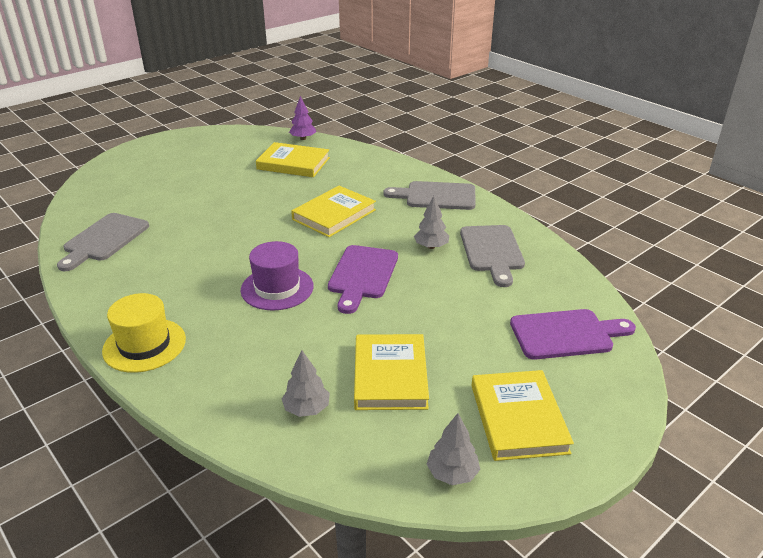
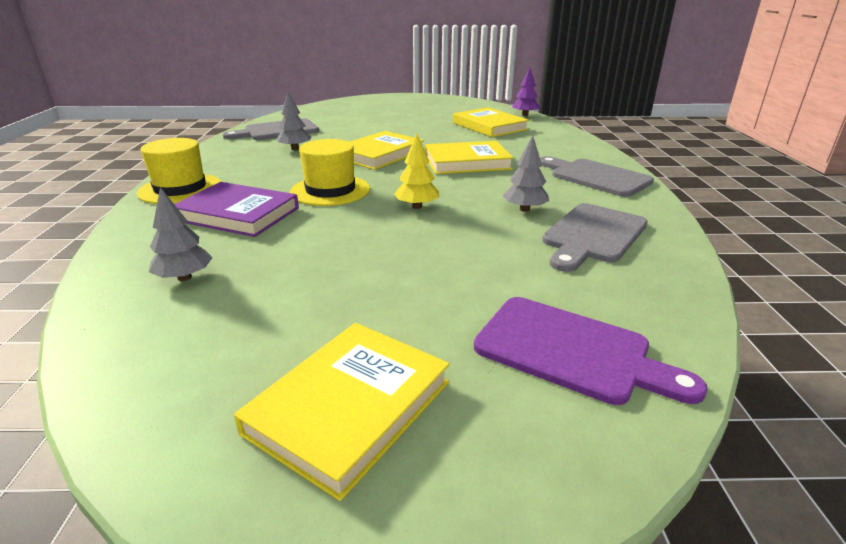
camera: 40 degrees right, 5 degrees down
purple hat [241,241,314,310] -> yellow hat [290,139,370,206]
purple cutting board [328,245,398,314] -> yellow tree [394,133,439,209]
yellow book [354,334,429,410] -> yellow book moved to [350,131,424,170]
grey tree [426,413,480,485] -> grey tree moved to [276,92,311,150]
none -> purple book [174,182,299,237]

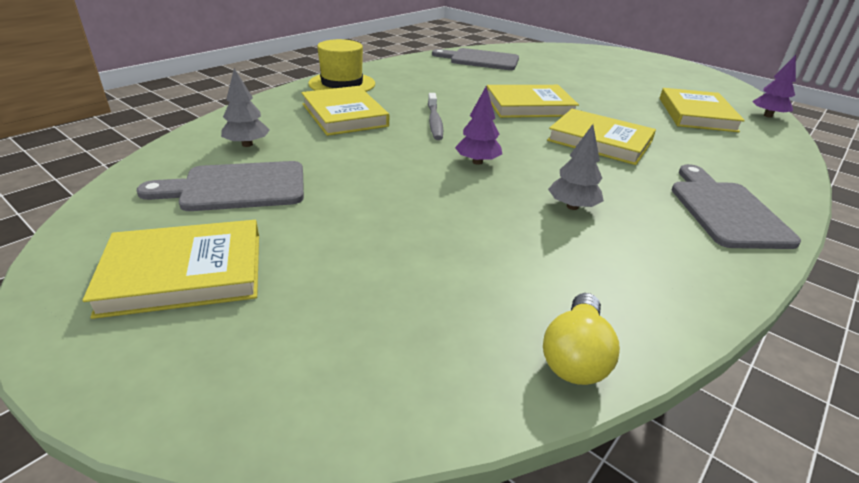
camera: 40 degrees right, 5 degrees up
purple book [174,182,299,237] -> yellow book [301,86,389,136]
grey tree [276,92,311,150] -> none
yellow hat [290,139,370,206] -> grey toothbrush [428,93,443,140]
yellow tree [394,133,439,209] -> purple tree [455,86,502,165]
purple cutting board [474,297,708,405] -> none
grey cutting board [542,203,647,272] -> grey cutting board moved to [137,161,304,211]
none -> yellow light bulb [543,293,620,385]

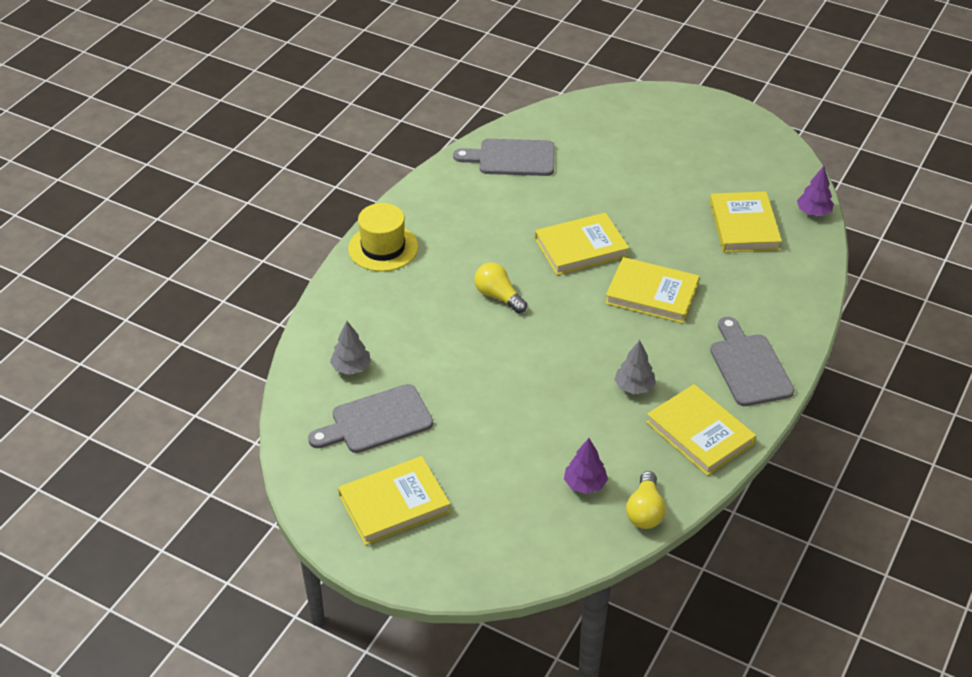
camera: 10 degrees left, 10 degrees up
yellow book [301,86,389,136] -> yellow book moved to [646,384,756,476]
grey toothbrush [428,93,443,140] -> yellow light bulb [474,262,527,313]
purple tree [455,86,502,165] -> purple tree moved to [564,438,608,494]

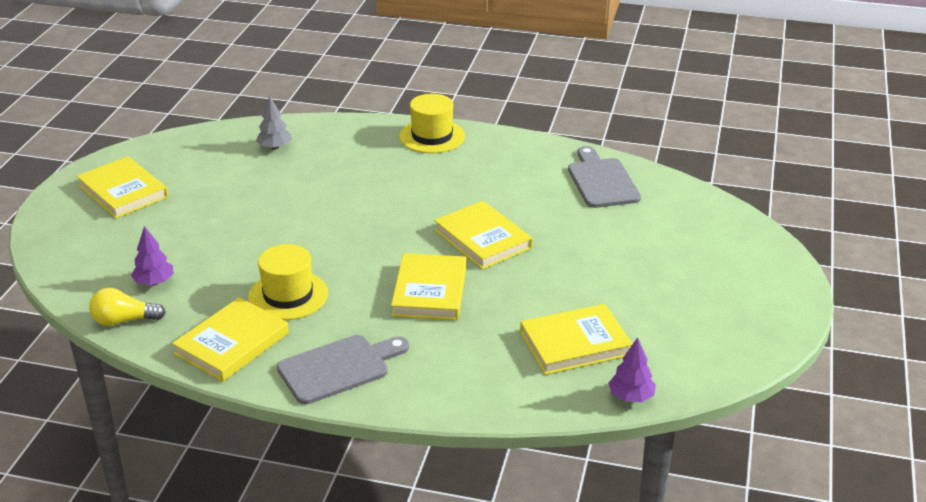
camera: 75 degrees right, 10 degrees down
grey cutting board [308,384,433,453] -> none
yellow light bulb [474,262,527,313] -> none
grey tree [614,340,656,394] -> yellow hat [248,244,328,320]

